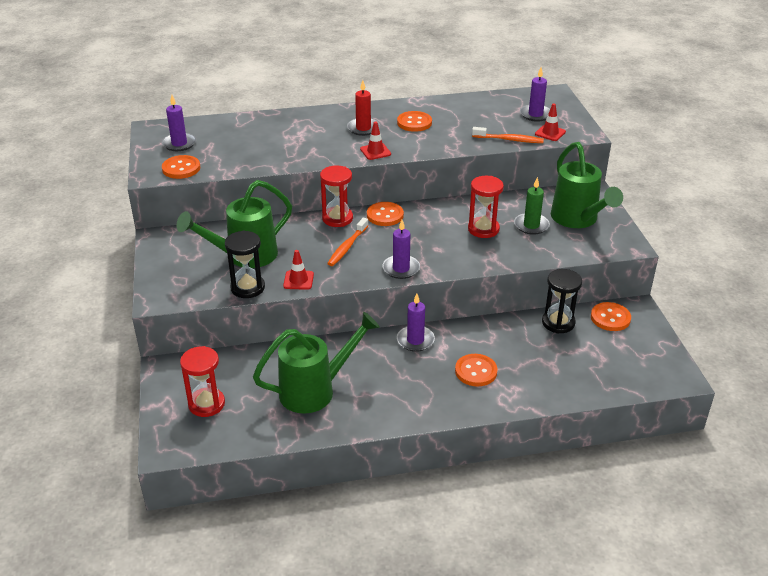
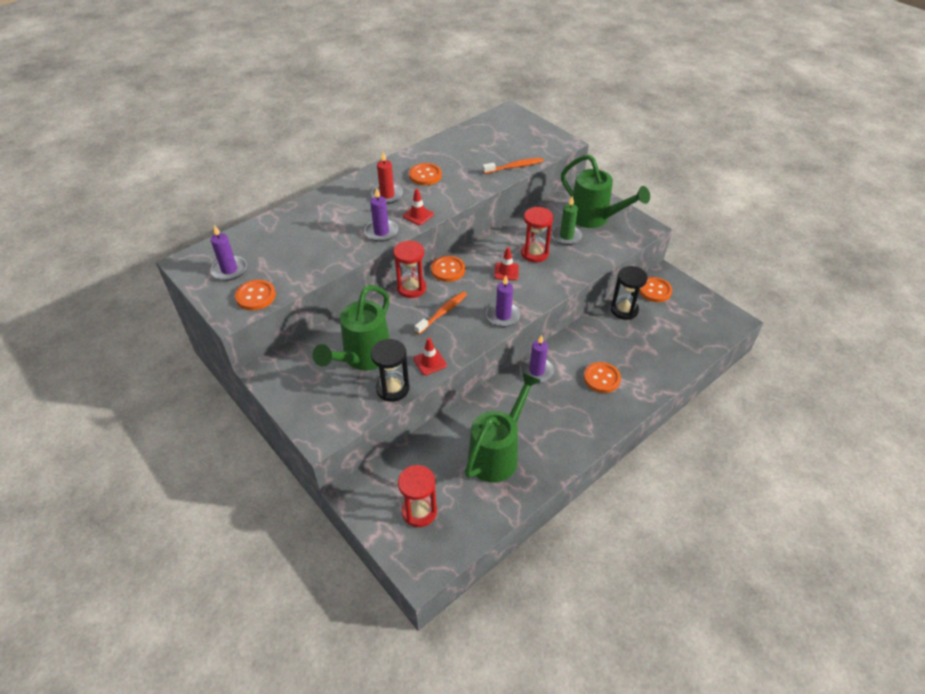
camera: 30 degrees left, 10 degrees up
orange toothbrush [327,218,369,266] -> orange toothbrush turned 135 degrees counterclockwise [414,291,467,334]
purple candle [520,67,550,122] -> purple candle moved to [364,188,398,242]
red traffic cone [535,104,566,141] -> red traffic cone moved to [494,247,519,280]

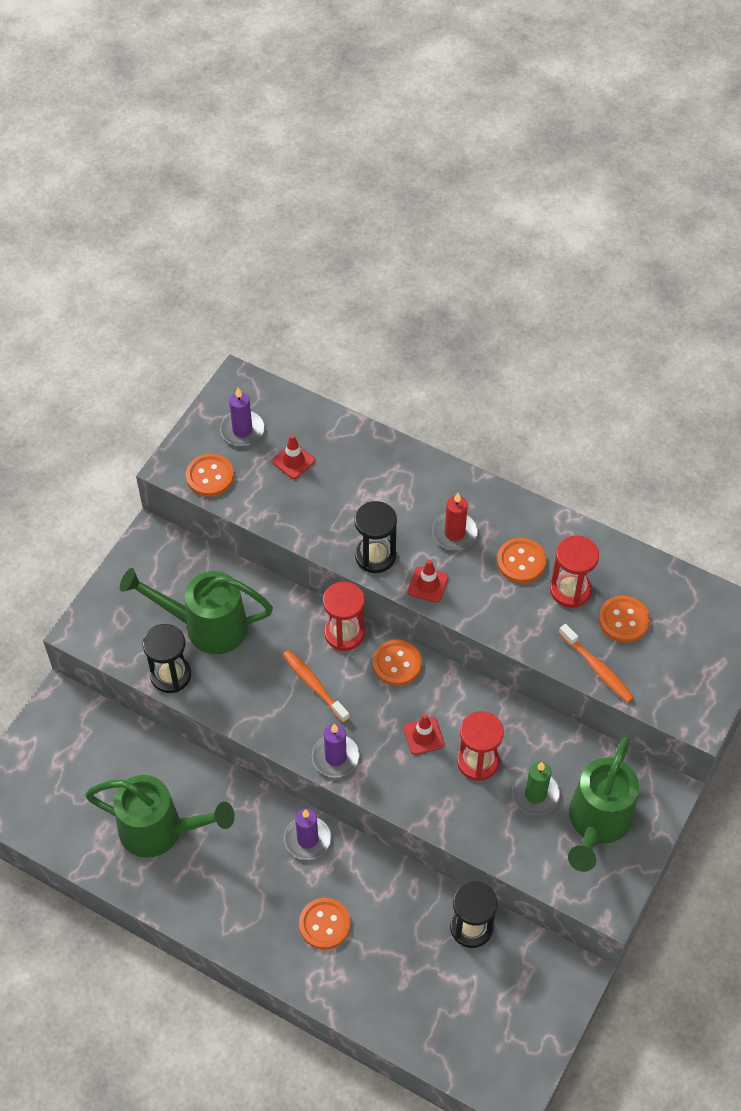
camera: 70 degrees right, 10 degrees up
purple candle [364,188,398,242] -> black hourglass [354,501,397,573]
red hourglass [398,465,437,527] -> red hourglass moved to [550,535,599,608]
orange toothbrush [414,291,467,334] -> orange toothbrush turned 150 degrees counterclockwise [283,650,350,723]
red traffic cone [414,338,447,375] -> red traffic cone moved to [272,435,315,479]
orange button [639,277,672,302] -> orange button moved to [599,596,650,643]

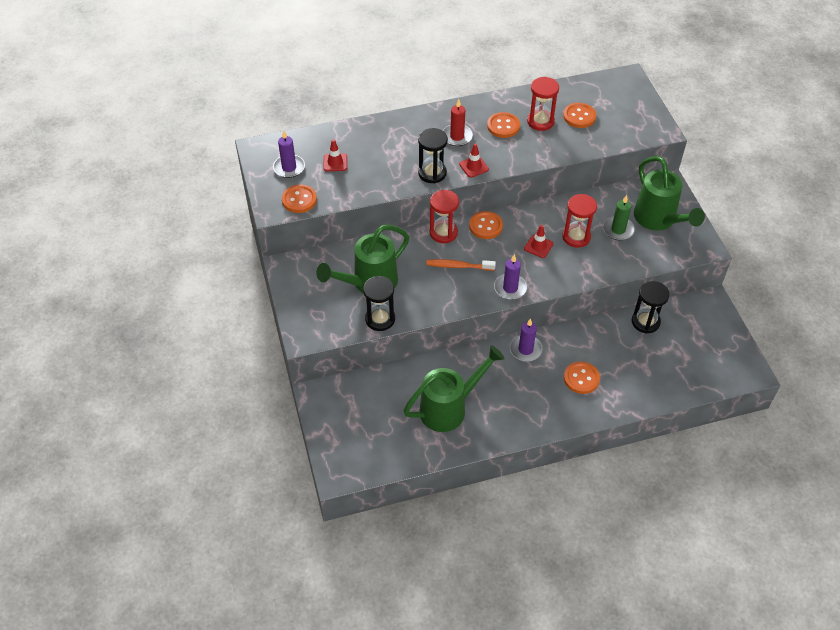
camera: 45 degrees left, 5 degrees down
orange toothbrush [559,624,634,703] -> none

